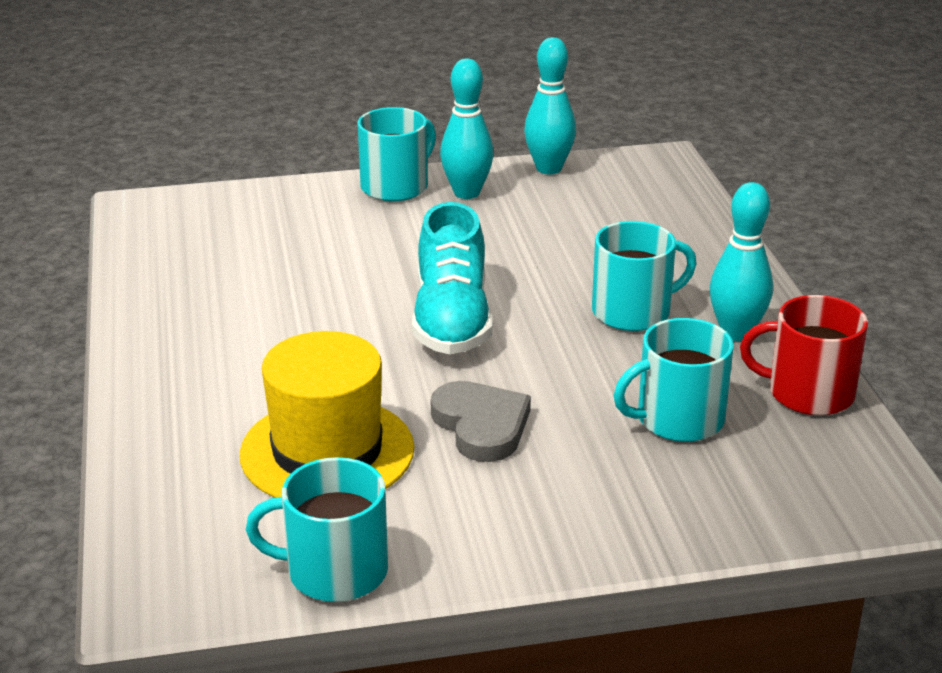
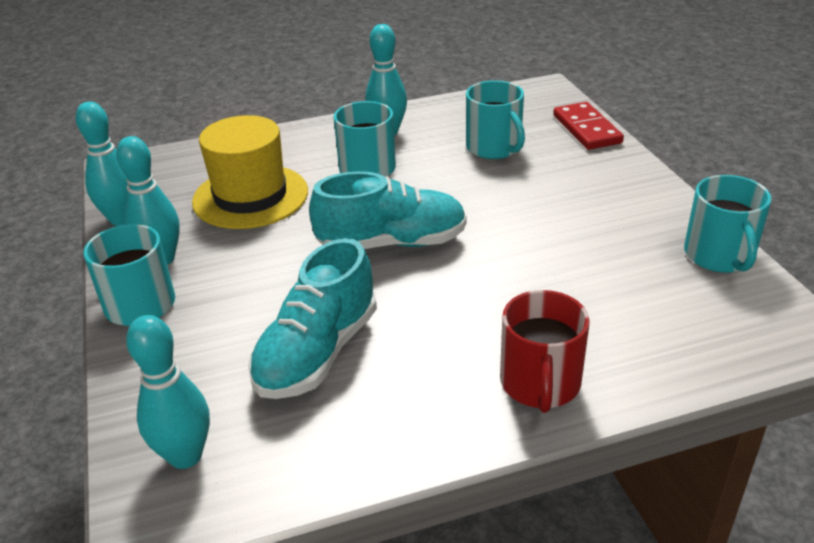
camera: 95 degrees left, 5 degrees up
yellow hat [240,331,414,498] -> yellow hat moved to [192,115,308,229]
grey heart [431,381,531,462] -> none
red mug [740,295,868,416] -> red mug moved to [500,290,590,413]
none -> turquoise bowling pin [126,315,210,469]
none -> turquoise shoe [248,238,377,399]
none -> red domino [553,102,624,150]

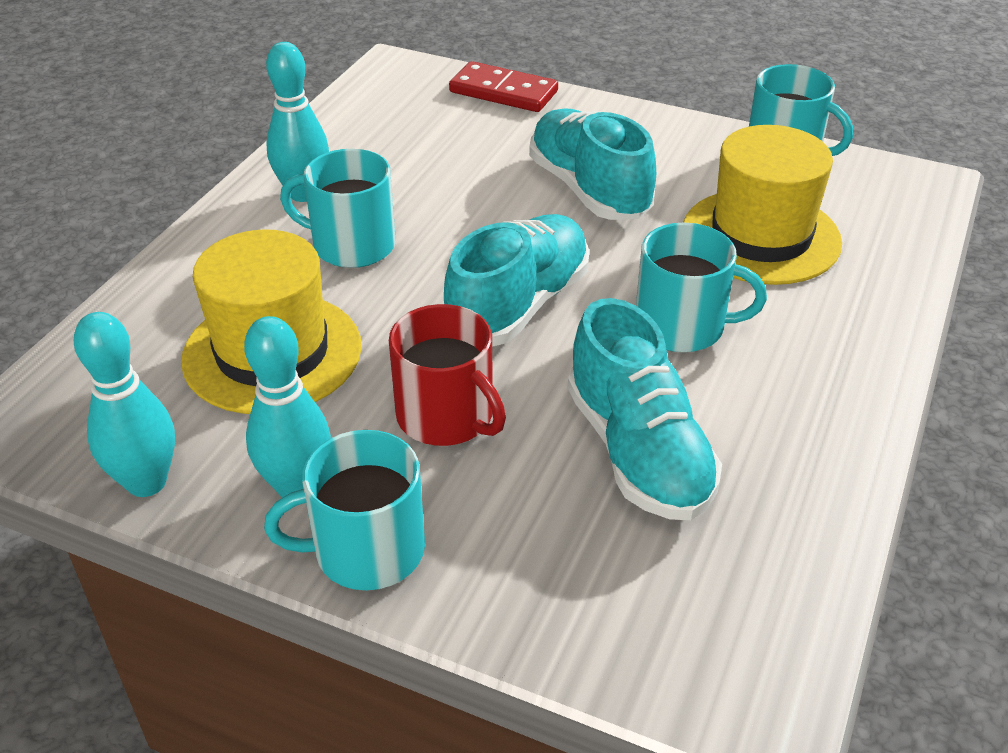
camera: 50 degrees left, 5 degrees up
turquoise bowling pin [126,315,210,469] -> none
turquoise mug [466,80,525,159] -> turquoise mug moved to [636,223,767,352]
red mug [500,290,590,413] -> red mug moved to [389,304,506,446]
none -> turquoise shoe [529,108,656,220]
none -> yellow hat [683,125,842,285]

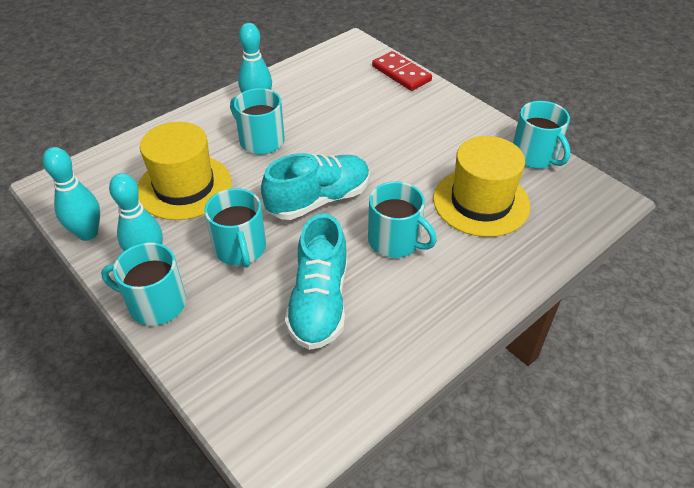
camera: 25 degrees right, 5 degrees up
red mug [389,304,506,446] -> turquoise mug [204,188,266,268]
turquoise shoe [529,108,656,220] -> none

